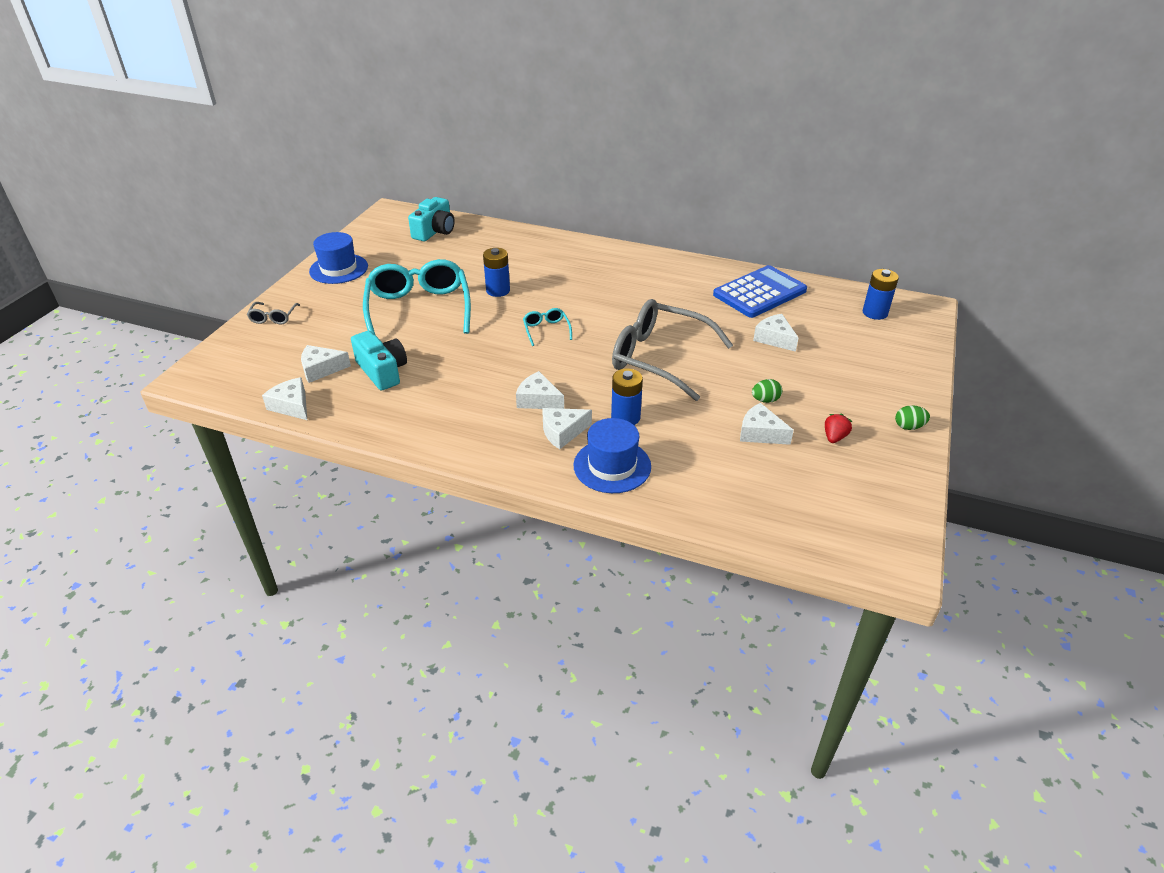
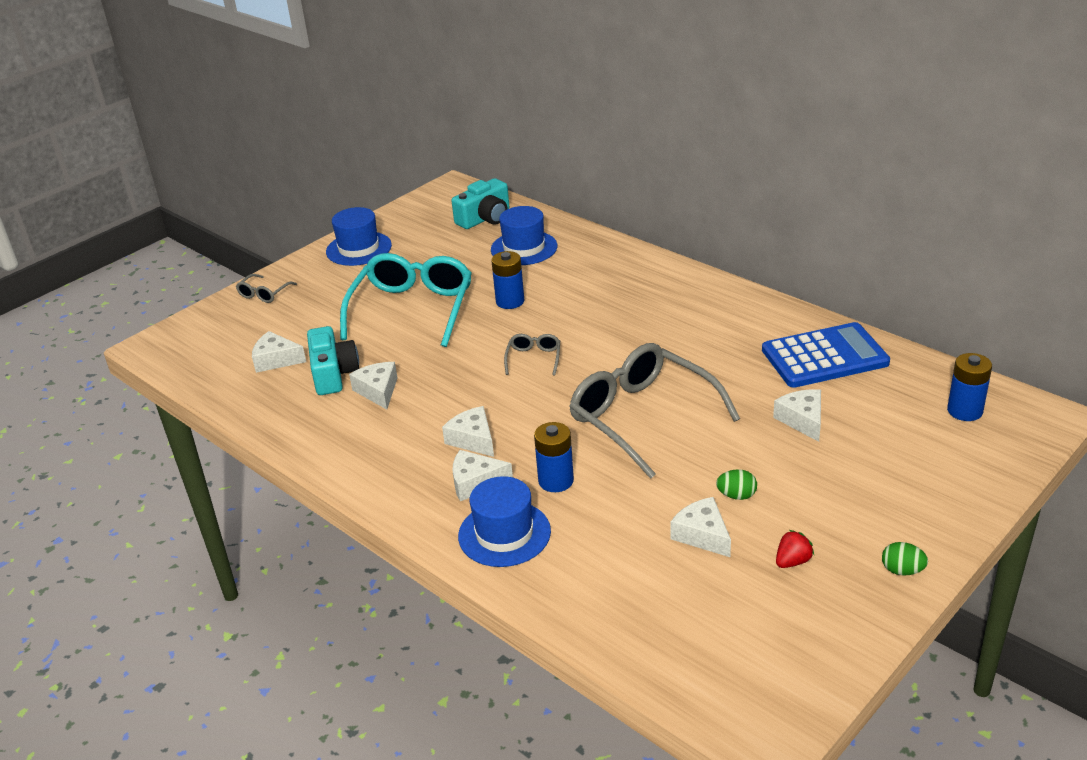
camera: 25 degrees right, 5 degrees down
white cheese [262,377,307,420] -> white cheese moved to [349,362,398,410]
turquoise glasses [523,308,572,346] -> grey glasses [504,334,560,376]
none -> blue hat [491,206,557,265]

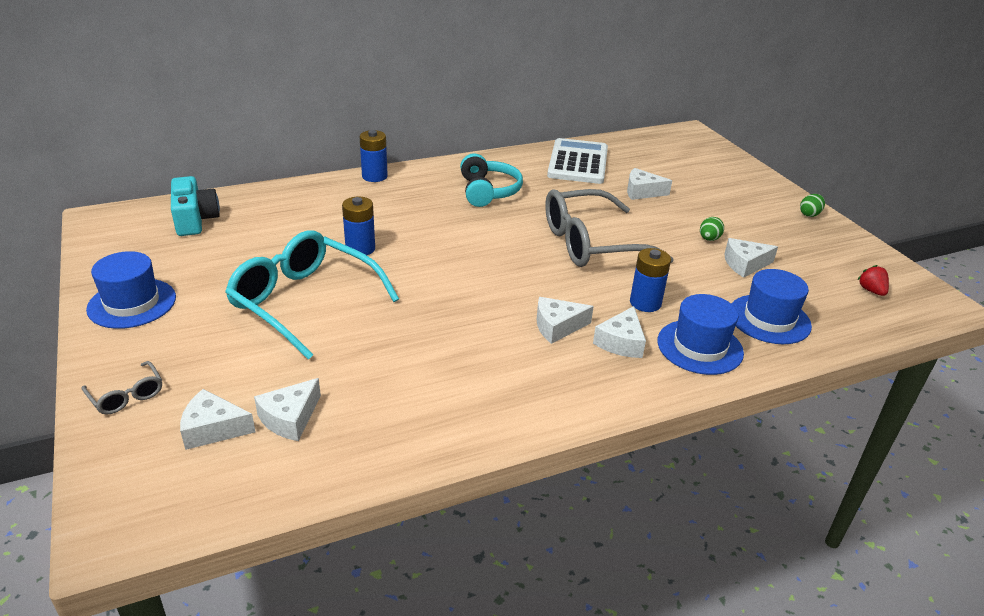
camera: 70 degrees left, 0 degrees up
turquoise camera [307,326,359,395] -> none
white cheese [349,362,398,410] -> white cheese moved to [180,389,256,450]
blue hat [491,206,557,265] -> blue hat moved to [731,269,812,344]
grey glasses [504,334,560,376] -> none
blue calculator [762,322,890,388] -> white calculator [547,138,608,184]
red strawberry [776,530,814,568] -> red strawberry moved to [858,265,889,296]
blue battery [947,353,992,421] -> blue battery moved to [360,130,388,182]
none -> turquoise headphones [460,153,523,207]

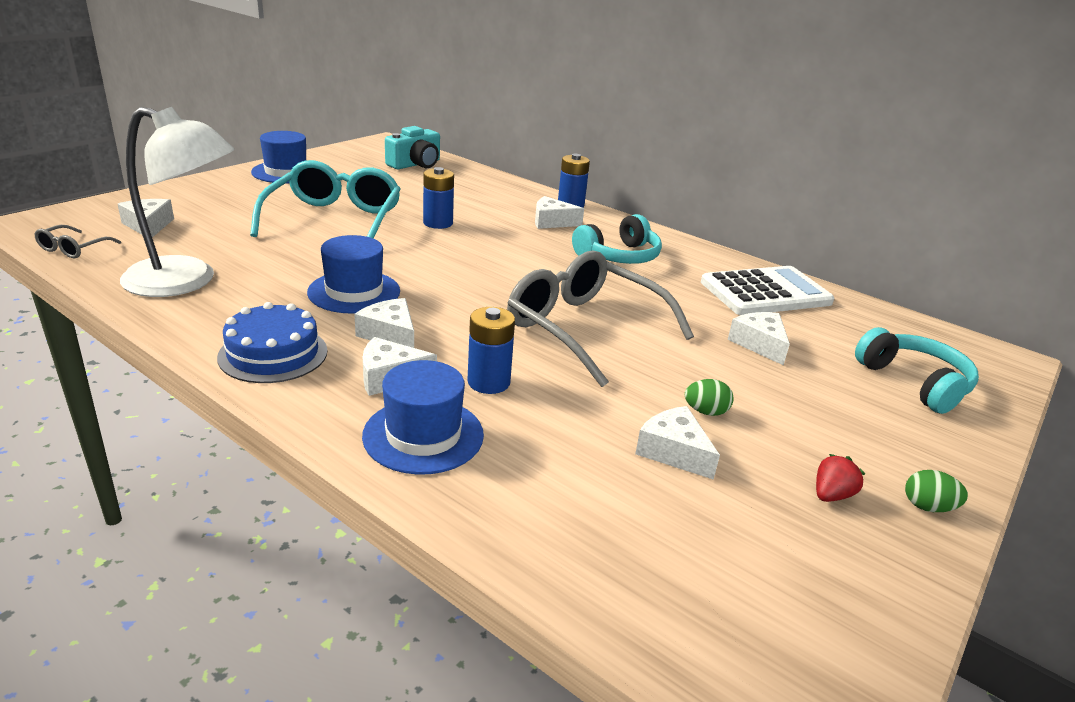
camera: 60 degrees right, 5 degrees down
grey glasses [81,361,162,415] -> grey glasses moved to [34,225,121,258]
white cheese [254,378,321,441] -> white cheese moved to [535,196,584,229]
blue hat [731,269,812,344] -> blue hat moved to [307,235,400,314]
red strawberry [858,265,889,296] -> red strawberry moved to [816,454,865,502]
none -> white lamp [120,107,235,297]
none -> blue cake [217,302,327,383]
none -> turquoise headphones [855,327,979,414]

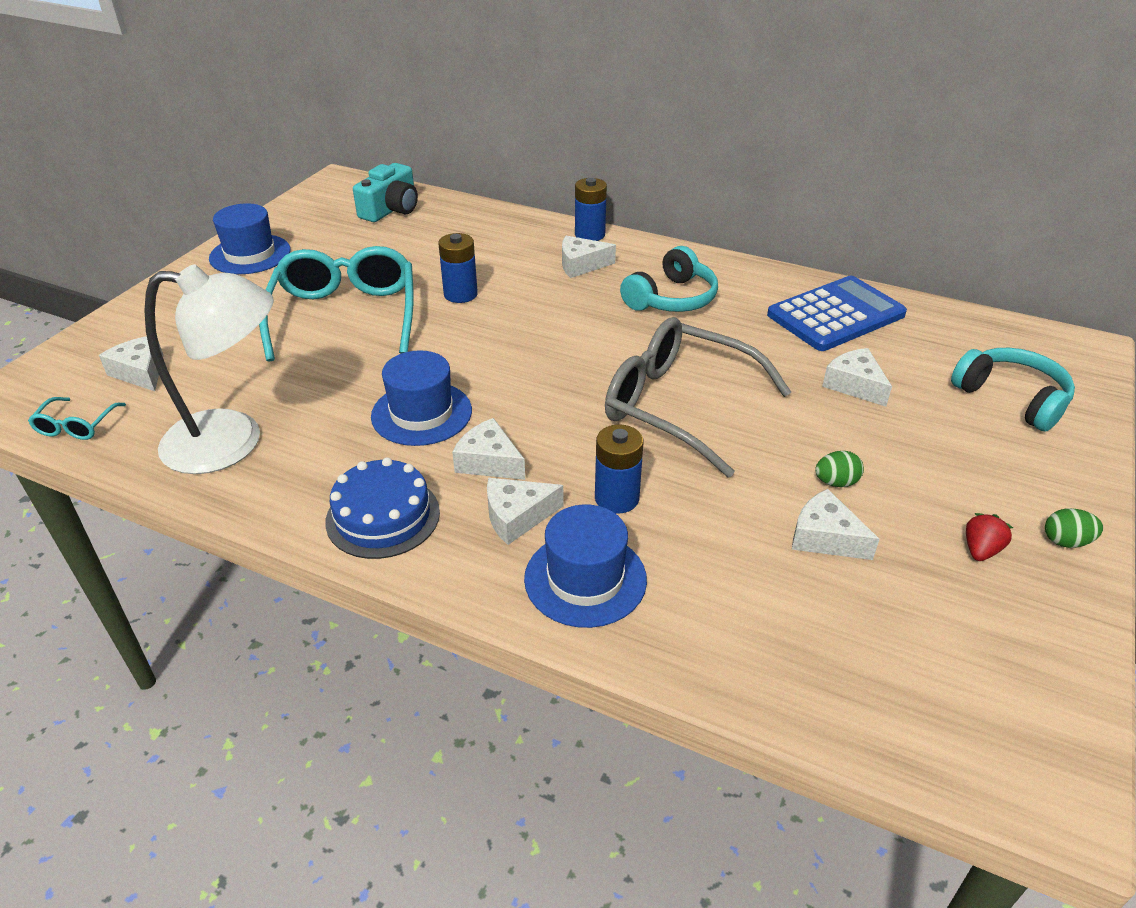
camera: 10 degrees left, 10 degrees up
grey glasses [34,225,121,258] -> turquoise glasses [28,397,126,440]
white calculator [701,266,834,315] -> blue calculator [767,276,907,351]

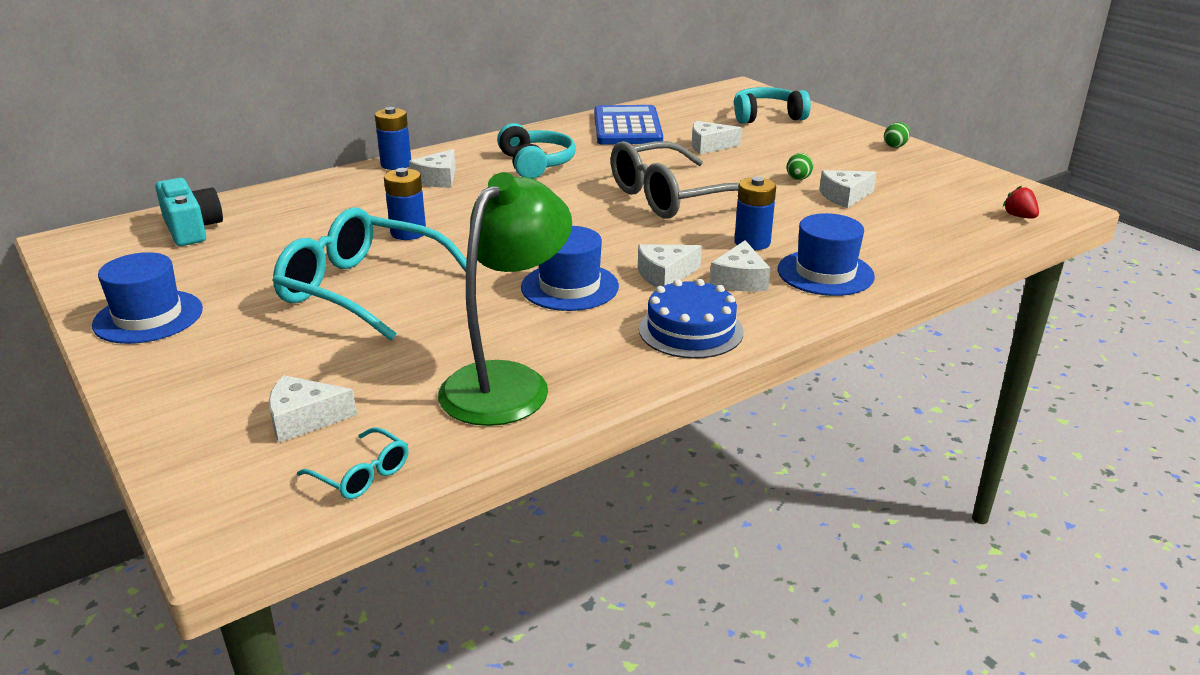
camera: 60 degrees left, 10 degrees down
white lamp [144,264,274,474] -> green lamp [438,172,572,426]
red strawberry [966,513,1013,561] -> red strawberry moved to [1003,186,1039,219]

